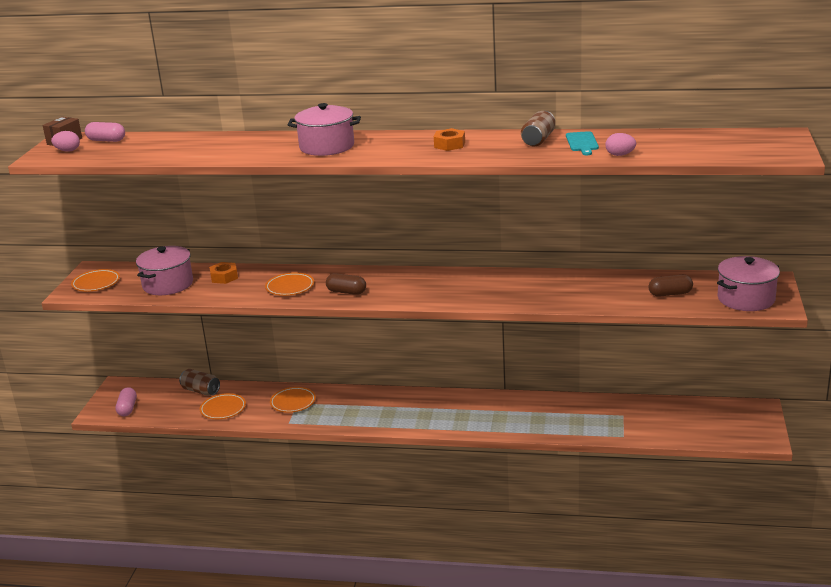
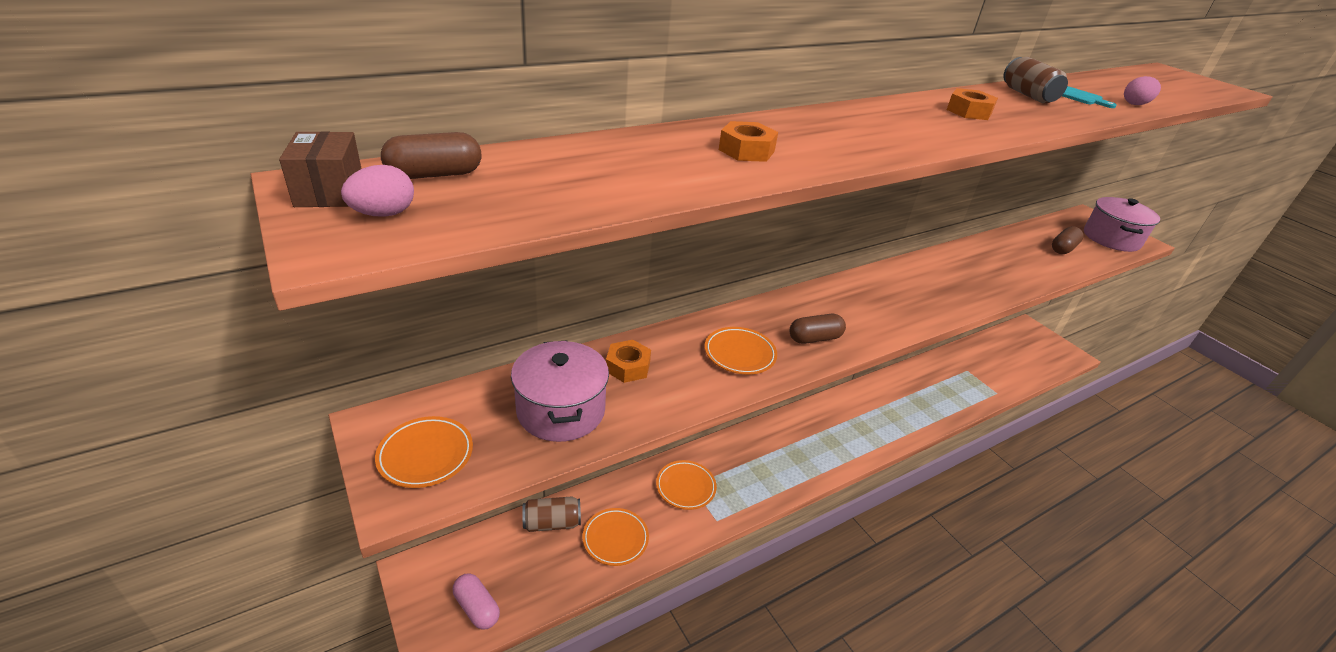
camera: 45 degrees left, 10 degrees up
pink capsule [85,122,125,142] -> brown capsule [381,132,482,179]
pink pot [288,103,361,156] -> none
none -> orange nut [719,121,778,162]

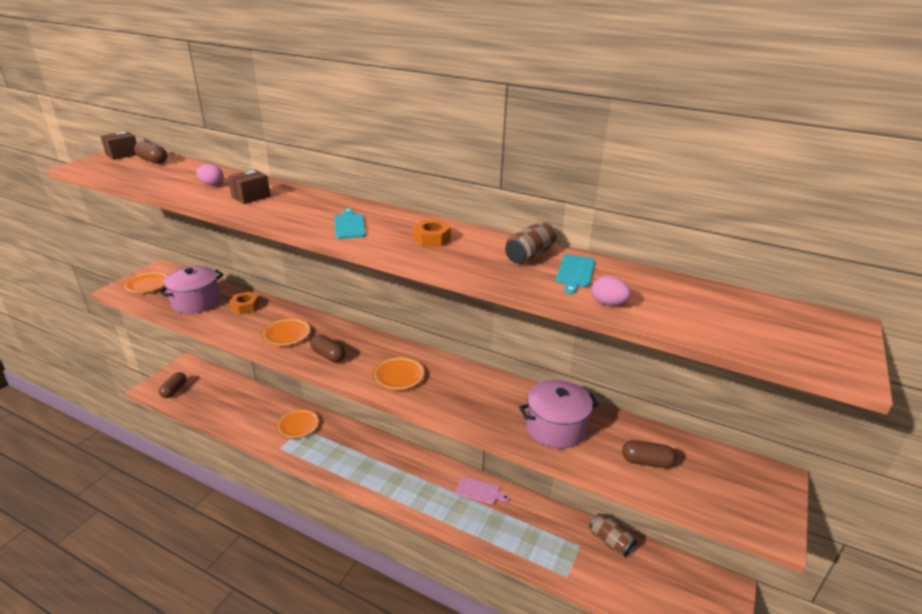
camera: 60 degrees right, 5 degrees down
pink egg [341,165,414,217] -> pink egg moved to [196,164,224,186]
pink capsule [453,573,500,630] -> brown capsule [159,372,187,398]
brown can [522,497,581,532] -> brown can moved to [590,513,637,557]
orange plate [582,508,649,566] -> orange plate moved to [372,357,425,390]
orange nut [719,121,778,162] -> brown box [228,169,270,204]
pink pot [1084,197,1160,252] -> pink pot moved to [519,380,599,449]
none -> turquoise cutting board [334,208,366,239]
none -> pink cutting board [456,477,510,504]

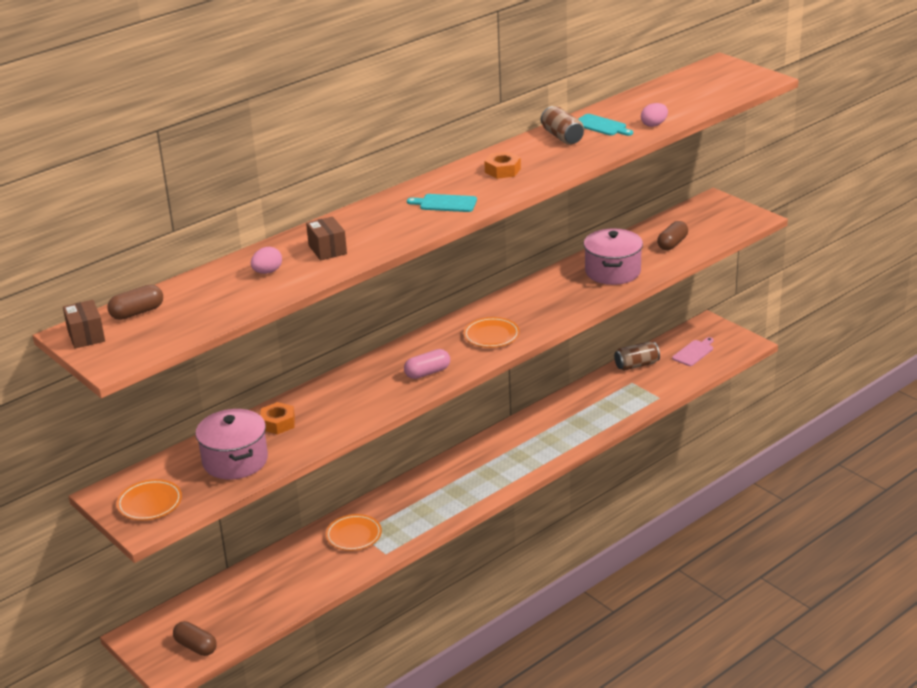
camera: 65 degrees left, 0 degrees up
orange plate [261,318,311,346] -> none
brown capsule [310,335,345,363] -> pink capsule [404,349,450,379]
pink cutting board [456,477,510,504] -> pink cutting board moved to [672,337,714,366]

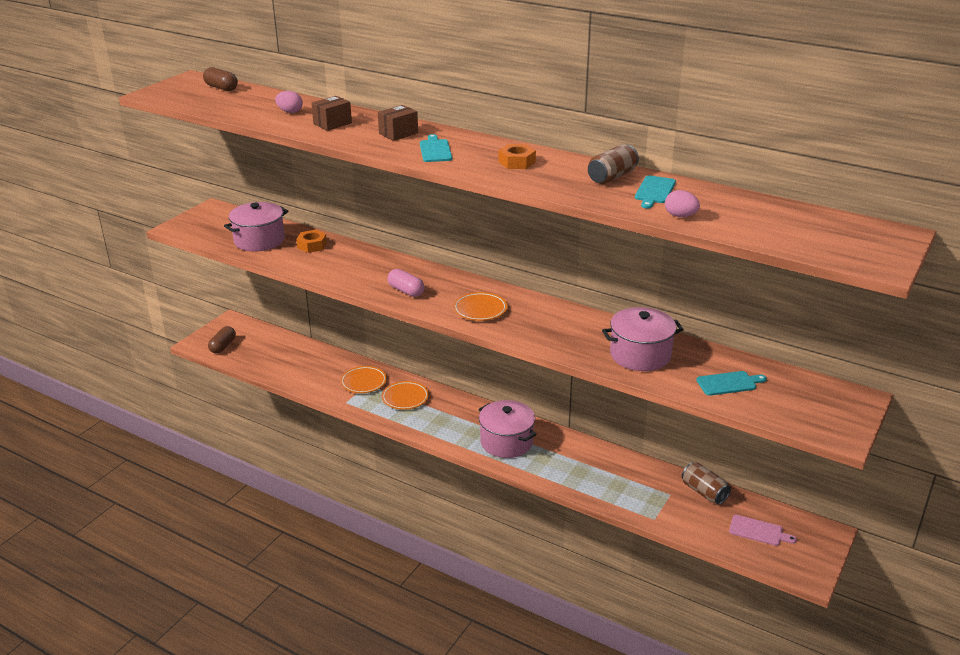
camera: 70 degrees right, 0 degrees up
brown box [63,300,105,349] -> brown box moved to [378,105,418,141]
orange plate [116,479,182,520] -> orange plate moved to [382,381,429,410]
brown capsule [657,221,688,250] -> turquoise cutting board [696,371,767,396]
none -> pink pot [478,400,537,458]

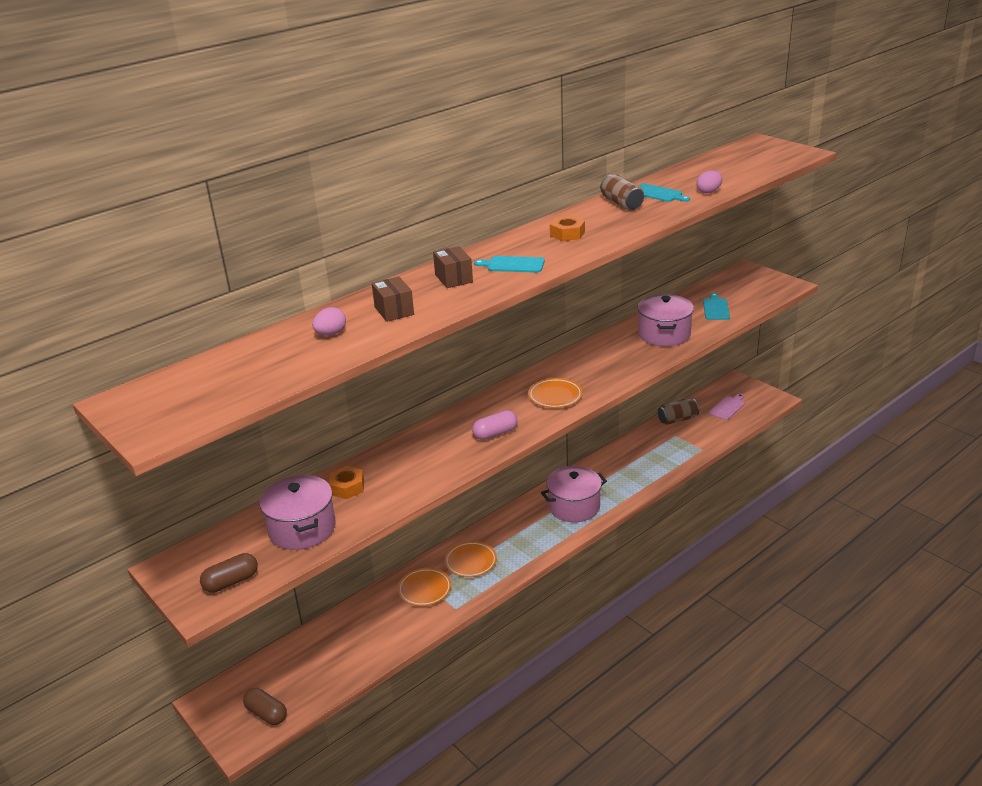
camera: 70 degrees left, 0 degrees up
brown capsule [203,67,238,91] -> brown capsule moved to [200,553,258,593]

